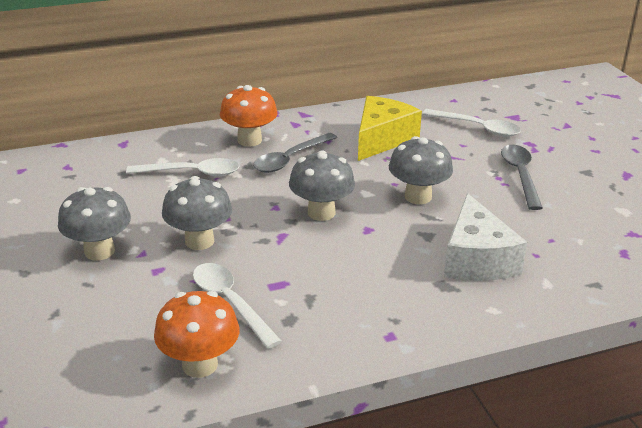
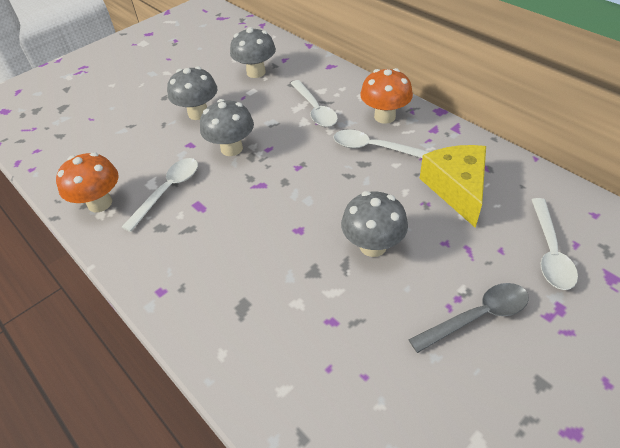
camera: 70 degrees right, 15 degrees up
grey spoon [253,133,337,173] -> white spoon [334,129,430,158]
grey mushroom [289,150,355,221] -> grey mushroom moved to [230,27,276,78]
yellow cheese [358,96,422,161] -> yellow cheese turned 105 degrees counterclockwise [420,145,486,228]
white cheese [444,193,527,281] -> none

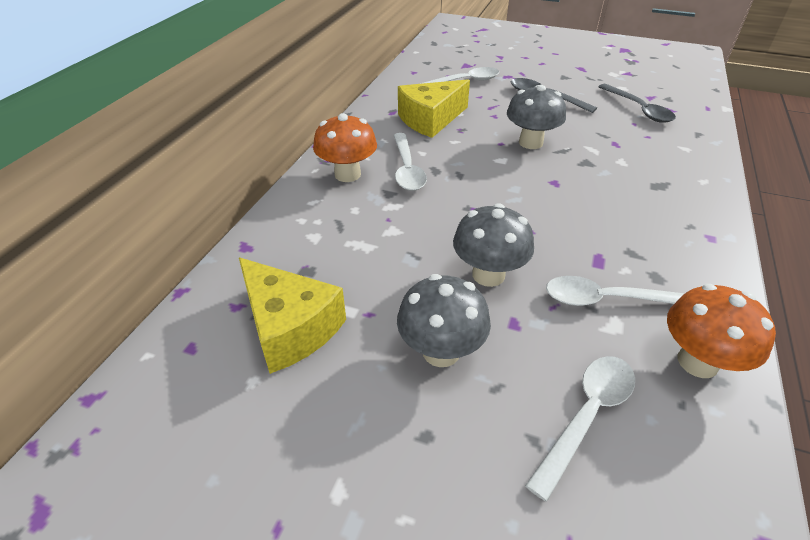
camera: 120 degrees left, 5 degrees down
grey mushroom [230,27,276,78] -> yellow cheese [239,257,346,374]
white spoon [290,80,338,127] -> white spoon moved to [525,356,635,502]
none -> grey spoon [598,84,676,123]

